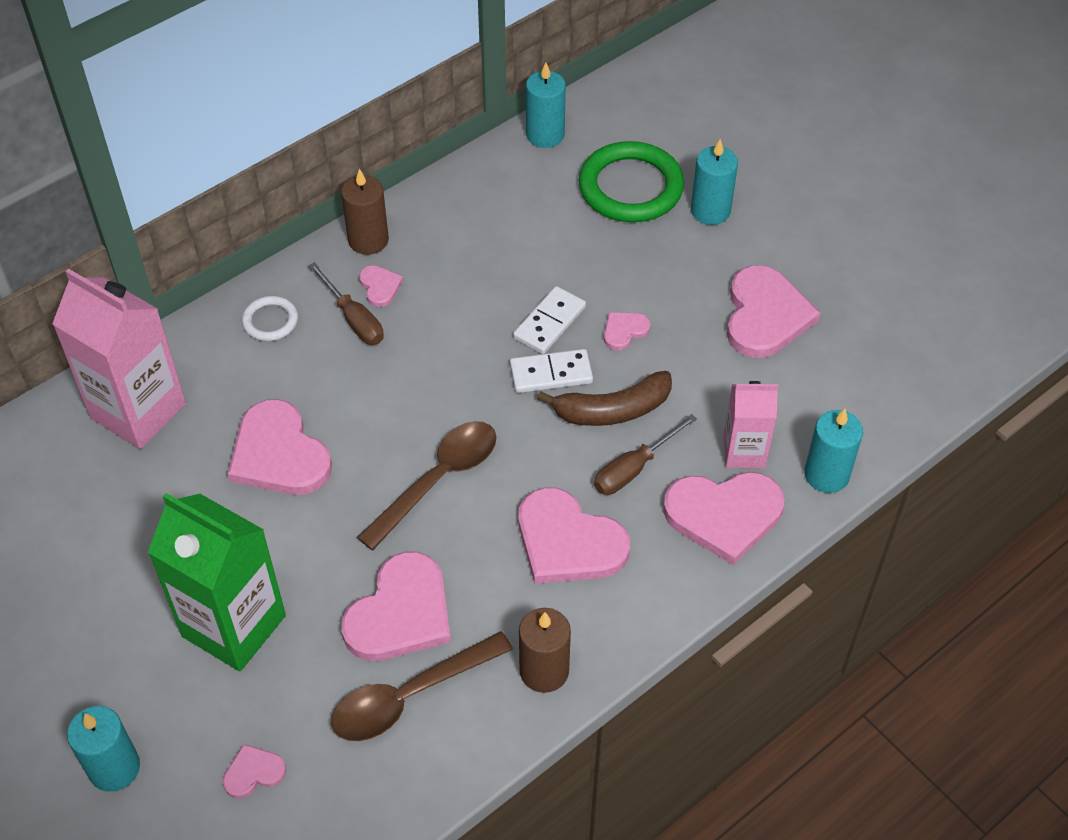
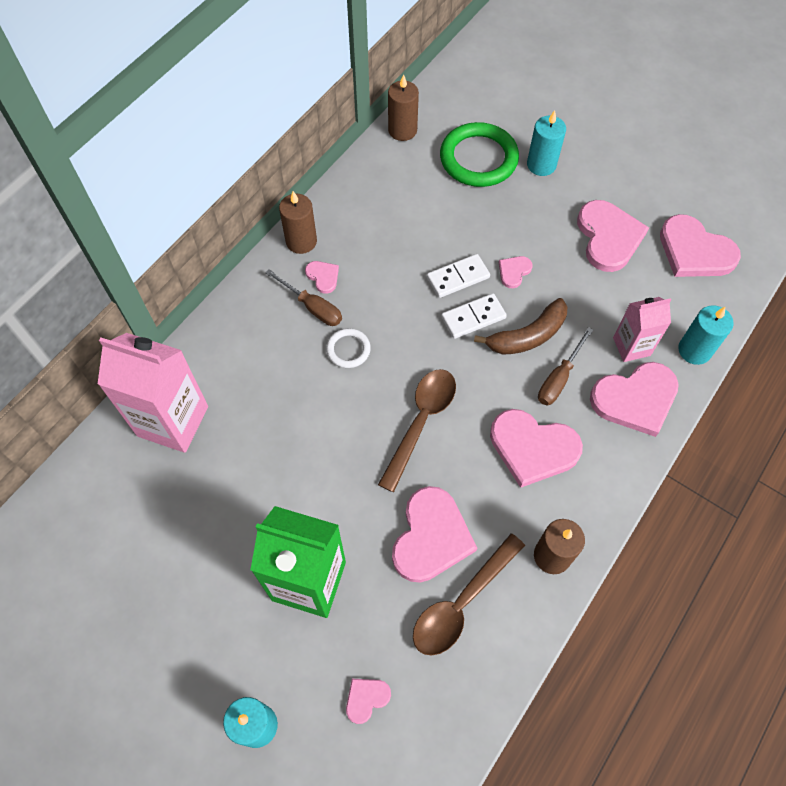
camera: 15 degrees left, 10 degrees up
pink heart [228,399,332,495] -> pink heart moved to [660,214,741,277]
white ring [242,296,298,341] -> white ring moved to [326,328,371,368]
white domino [513,286,586,354] -> white domino turned 45 degrees clockwise [427,254,490,298]
turquoise candle [526,62,566,148] -> brown candle [388,74,419,141]

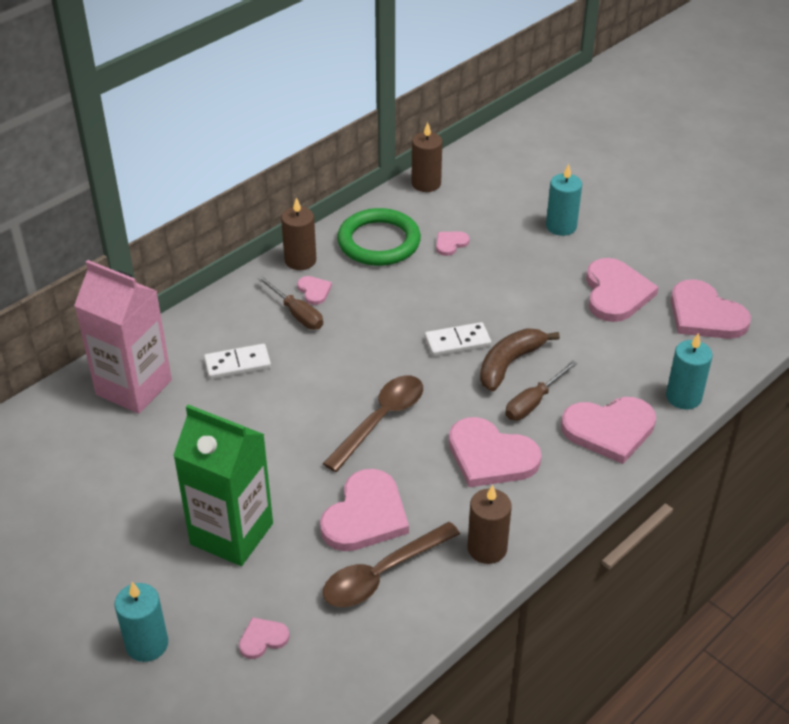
camera: 10 degrees right, 20 degrees down
white ring [326,328,371,368] -> none
white domino [427,254,490,298] -> white domino moved to [204,344,271,379]
green ring [440,122,519,187] -> green ring moved to [337,208,421,266]
brown banana [474,298,567,355] -> brown banana turned 150 degrees clockwise [480,328,560,391]
pink heart [499,256,533,288] -> pink heart moved to [436,231,470,256]
pink carton [613,297,671,362] -> none

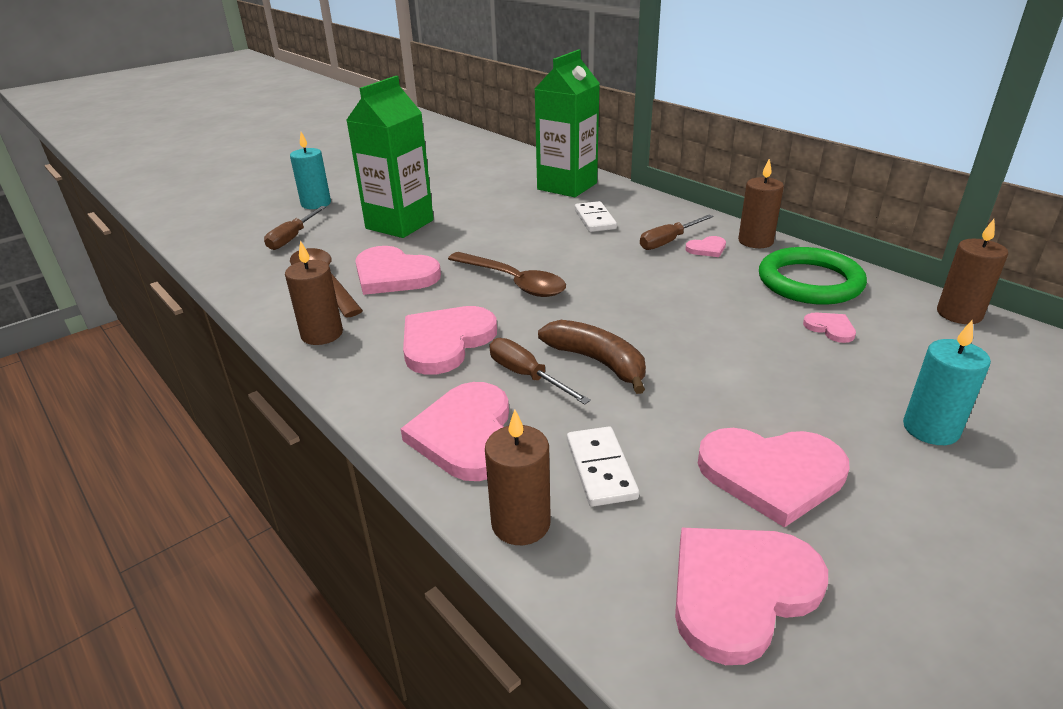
camera: 95 degrees right, 10 degrees down
pink carton [74,260,172,414] -> green carton [535,49,600,197]
pink heart [239,617,290,659] -> brown screwdriver [264,206,326,250]
white domino [425,322,491,356] -> white domino moved to [567,426,639,507]
turquoise candle [666,333,713,409] -> brown candle [485,410,551,545]

